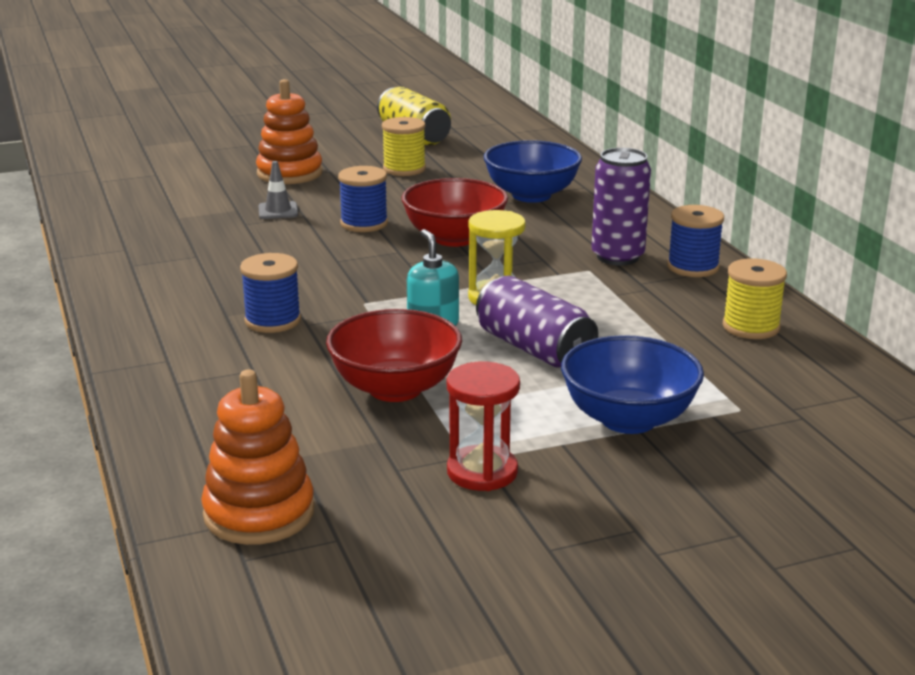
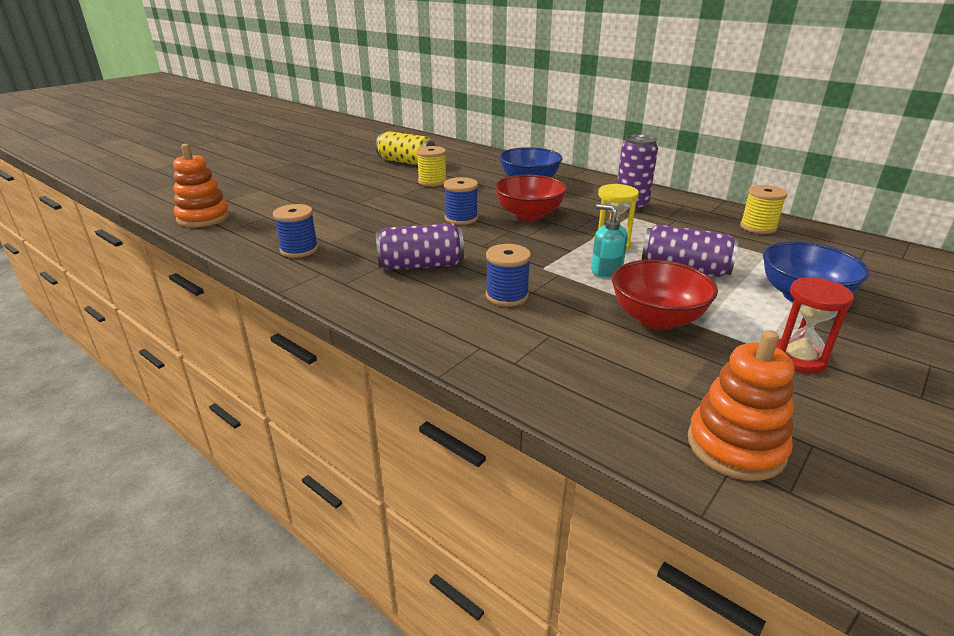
camera: 30 degrees left, 5 degrees up
orange stacking toy [256,79,323,184] -> orange stacking toy moved to [173,144,230,227]
grey traffic cone [258,161,298,219] -> none
blue spool [667,205,724,277] -> blue spool moved to [273,204,318,258]
none -> purple can [376,223,464,270]

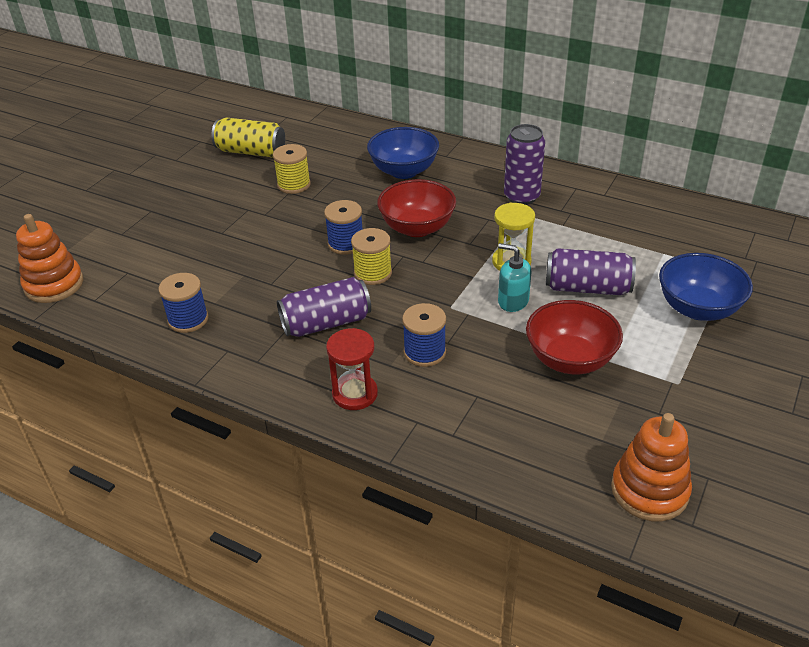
camera: 10 degrees left, 10 degrees up
yellow spool [740,185,787,234] -> yellow spool moved to [351,228,392,285]
red hourglass [776,277,854,373] -> red hourglass moved to [326,328,378,410]

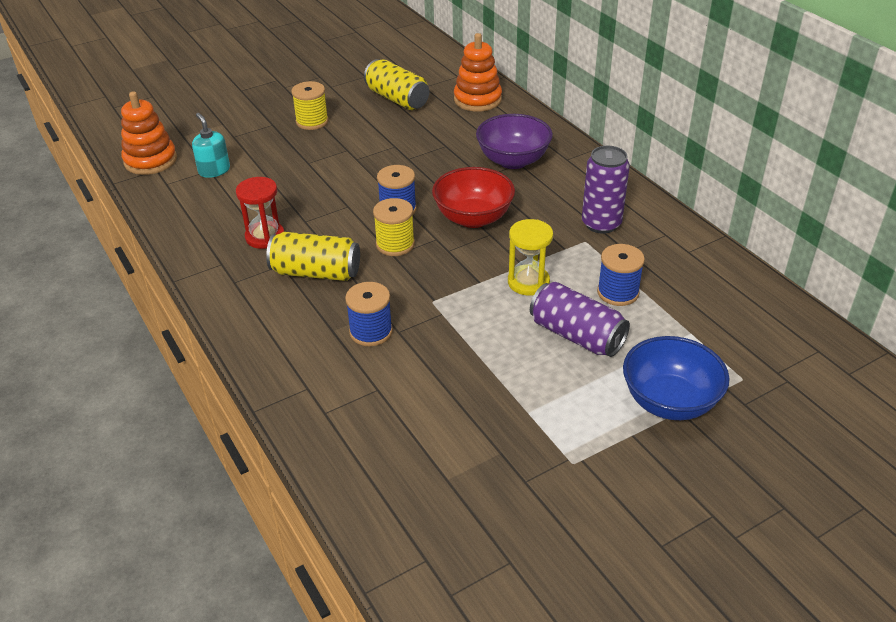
camera: 30 degrees right, 0 degrees up
blue spool [158,273,209,333] -> blue spool moved to [597,244,645,306]
yellow spool [273,144,311,194] -> yellow spool moved to [291,81,329,130]
purple can [277,277,371,337] -> yellow can [266,232,360,281]
red hourglass [326,328,378,410] -> red hourglass moved to [236,177,284,249]
blue bowl [367,127,439,179] -> purple bowl [476,114,553,169]
turquoise soap dispenser [498,243,531,312] -> turquoise soap dispenser moved to [192,113,230,178]
red bowl [526,300,623,374] -> none
orange stacking toy [611,413,692,521] -> orange stacking toy moved to [454,33,502,112]

